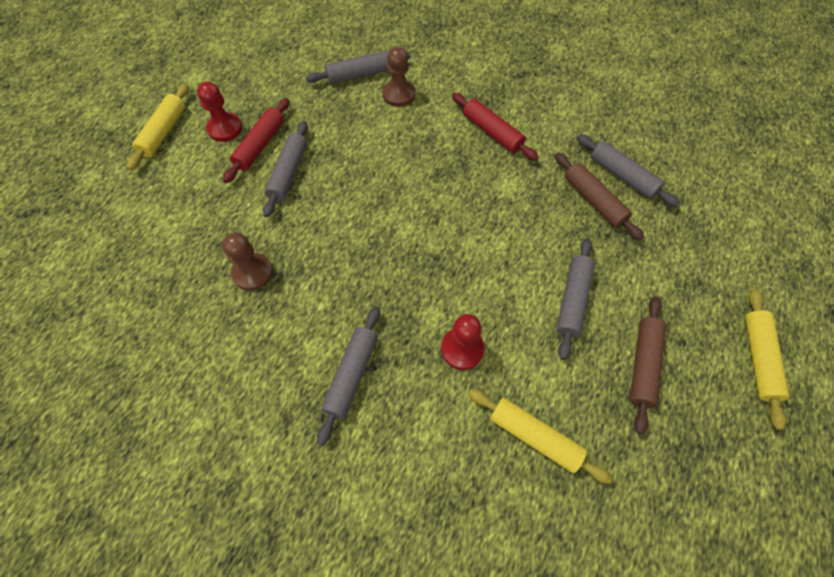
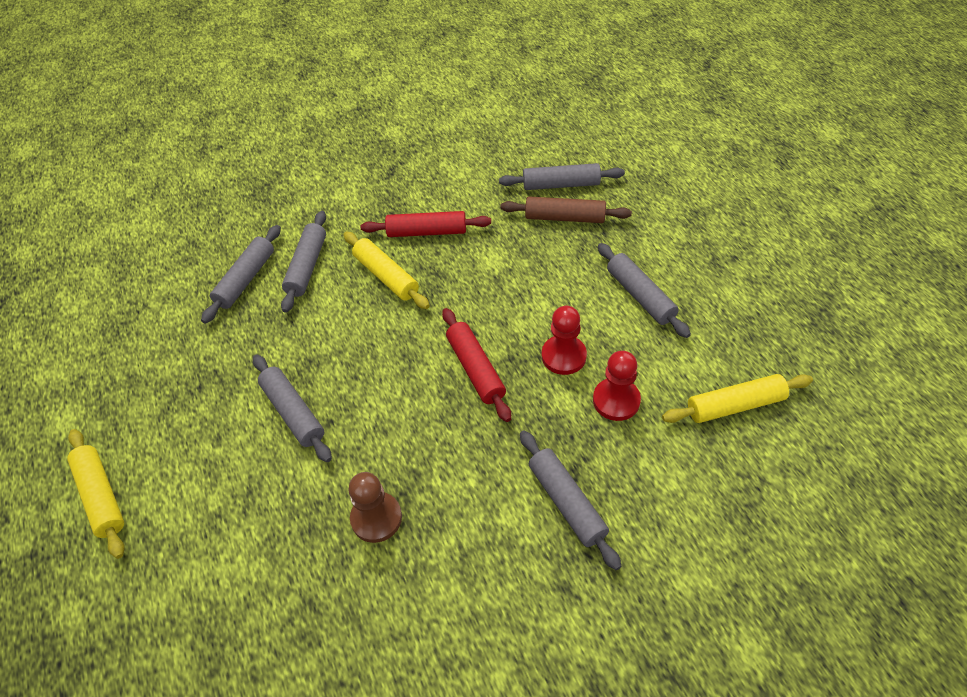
camera: 45 degrees left, 10 degrees down
red pawn [197,81,242,142] -> red pawn moved to [542,306,587,375]
red rolling pin [223,98,289,183] -> red rolling pin moved to [442,308,511,422]
brown pawn [382,47,415,107] -> grey rolling pin [281,211,326,313]
brown rolling pin [630,297,666,435] -> none
yellow rolling pin [745,289,790,430] -> yellow rolling pin moved to [344,232,430,309]

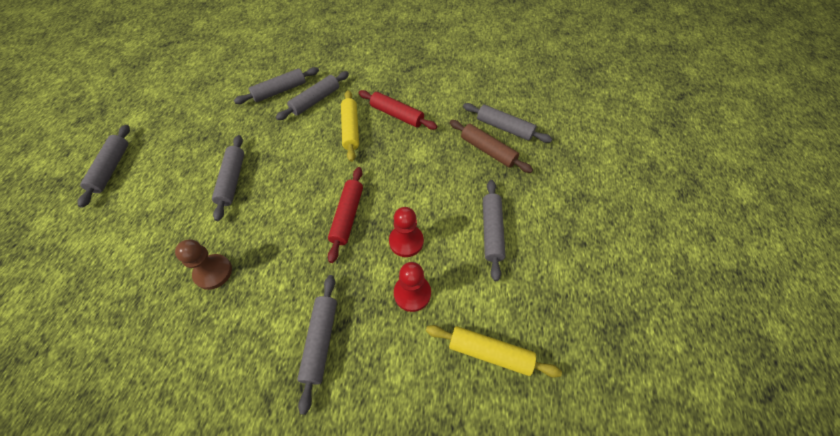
camera: 30 degrees right, 5 degrees up
yellow rolling pin [67,429,125,559] -> grey rolling pin [77,125,130,208]

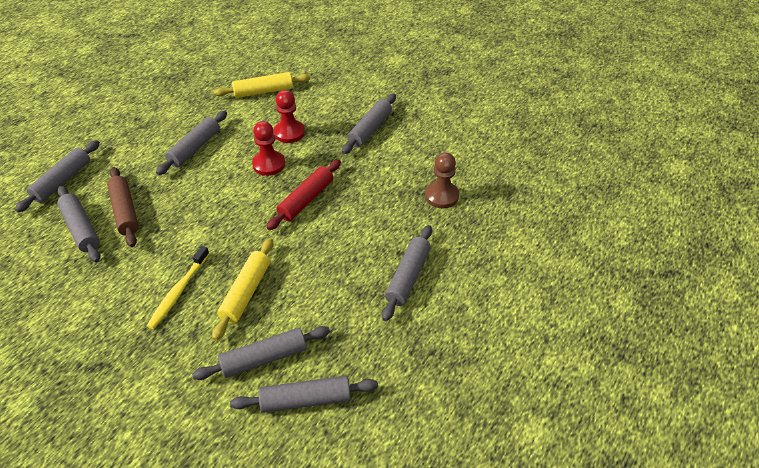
camera: 155 degrees left, 10 degrees down
grey rolling pin [77,125,130,208] -> grey rolling pin moved to [15,140,100,213]
red rolling pin [359,90,437,130] -> yellow toothbrush [147,246,209,329]
yellow rolling pin [426,325,562,378] -> yellow rolling pin turned 60 degrees counterclockwise [214,72,310,98]

